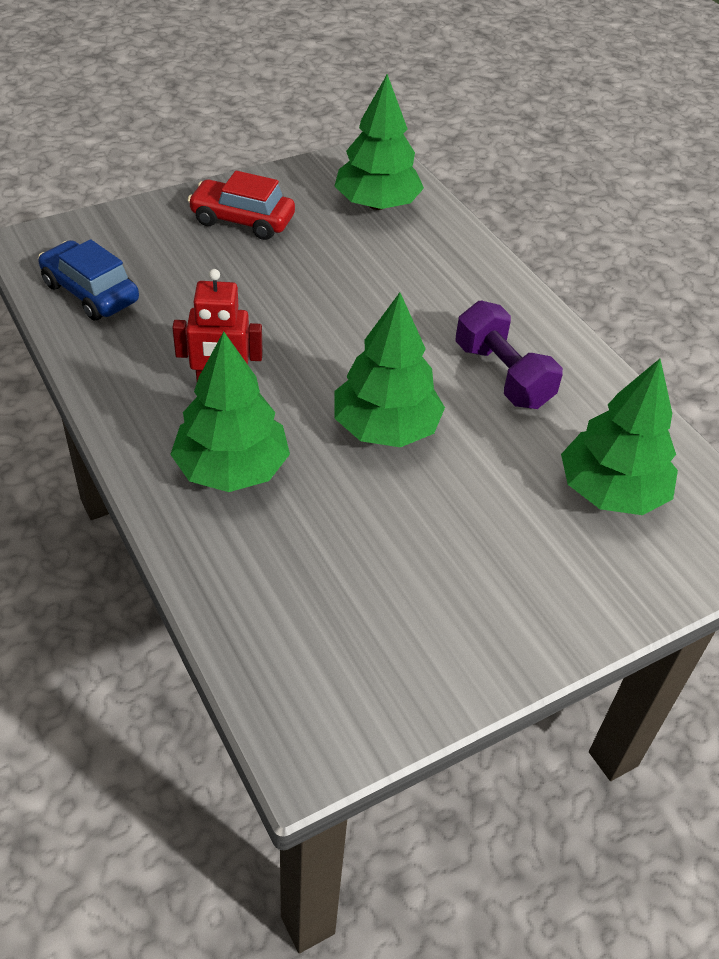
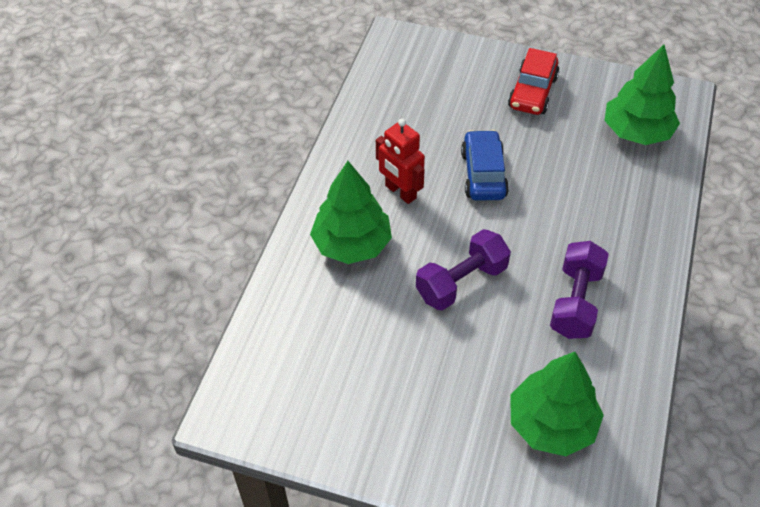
camera: 50 degrees right, 5 degrees up
blue car [38,239,139,320] -> blue car moved to [461,130,509,201]
red car [187,171,295,240] -> red car turned 135 degrees counterclockwise [508,48,560,115]
green tree [334,293,445,447] -> purple dumbbell [416,229,511,310]

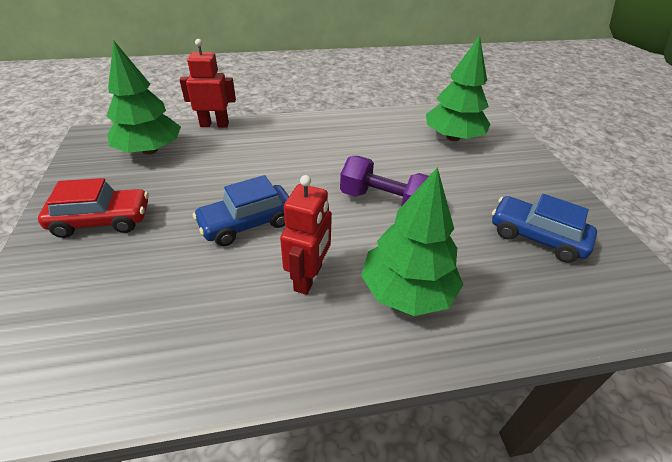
camera: 120 degrees left, 10 degrees down
purple dumbbell [550,241,609,339] -> none
none -> red robot [180,39,236,128]
none -> blue car [492,194,597,263]

